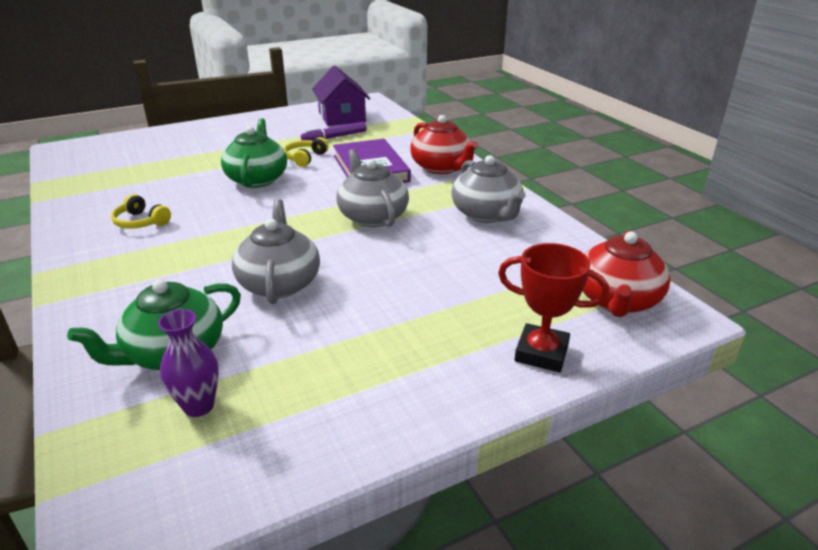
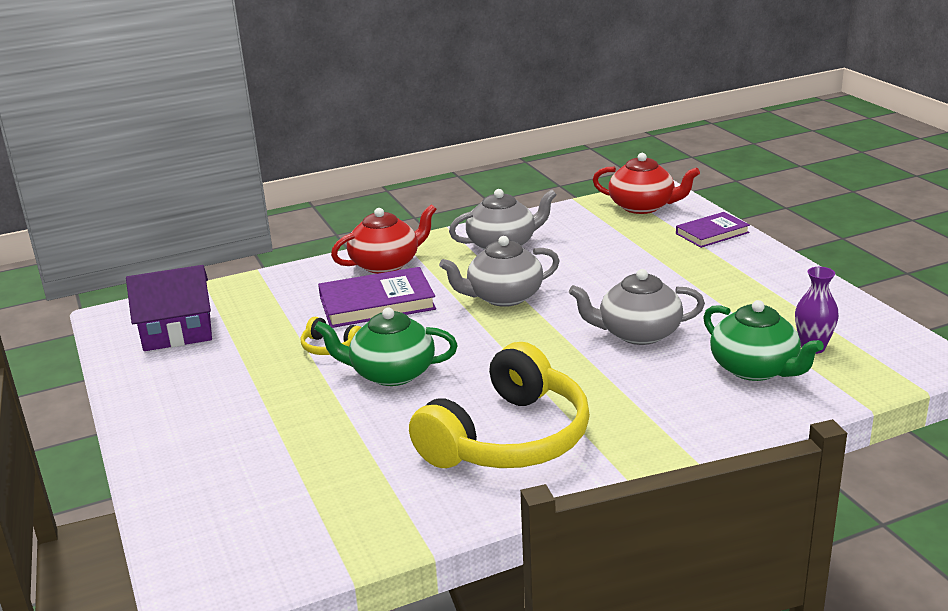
camera: 85 degrees left, 5 degrees down
yellow headphones [111,194,171,229] -> yellow headphones [409,342,590,468], size x2.42
purple marker [301,122,367,141] -> none
red trophy [498,243,609,372] -> purple book [676,212,750,248]

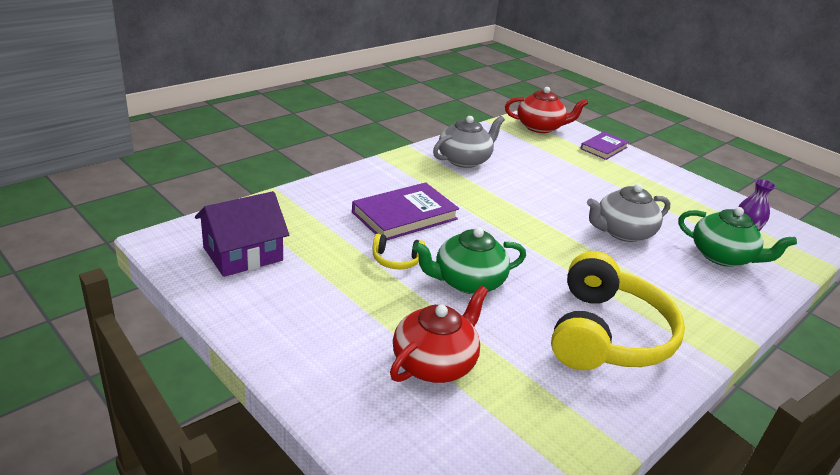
camera: 25 degrees left, 5 degrees up
red teapot [331,204,437,274] -> red teapot moved to [390,286,488,383]
grey teapot [439,236,560,307] -> none

